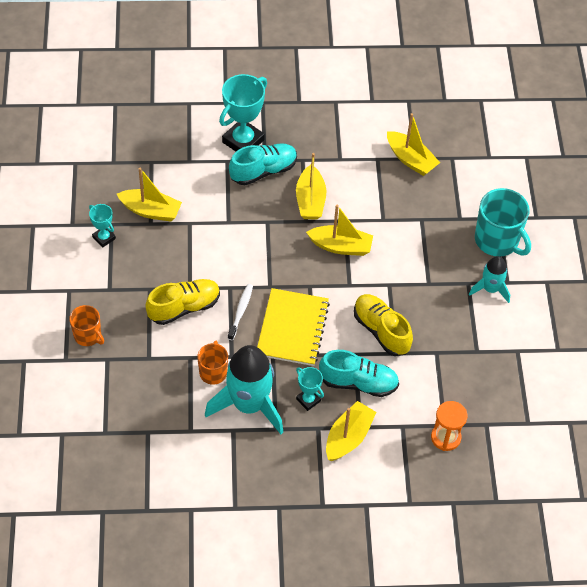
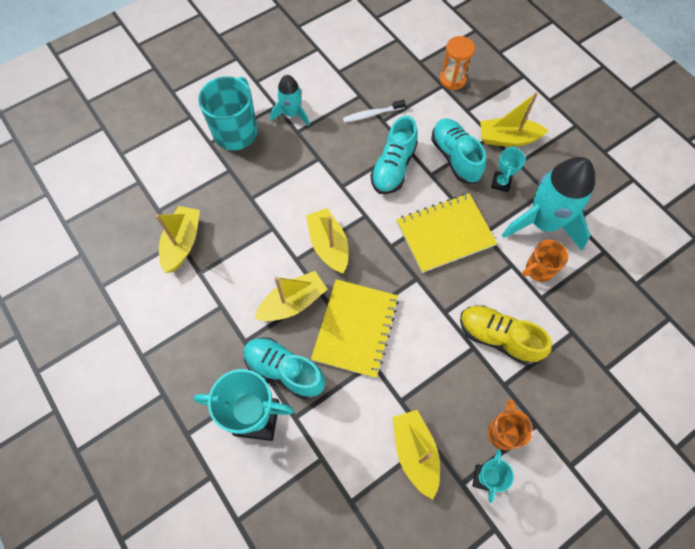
camera: 120 degrees left, 10 degrees up
orange mug [69,305,104,346] -> orange mug moved to [488,400,533,450]
white toothbrush [228,284,253,340] -> white toothbrush moved to [343,100,406,123]
yellow shoe [354,294,413,356] -> turquoise shoe [370,116,418,194]
none -> yellow notebook [311,279,399,378]

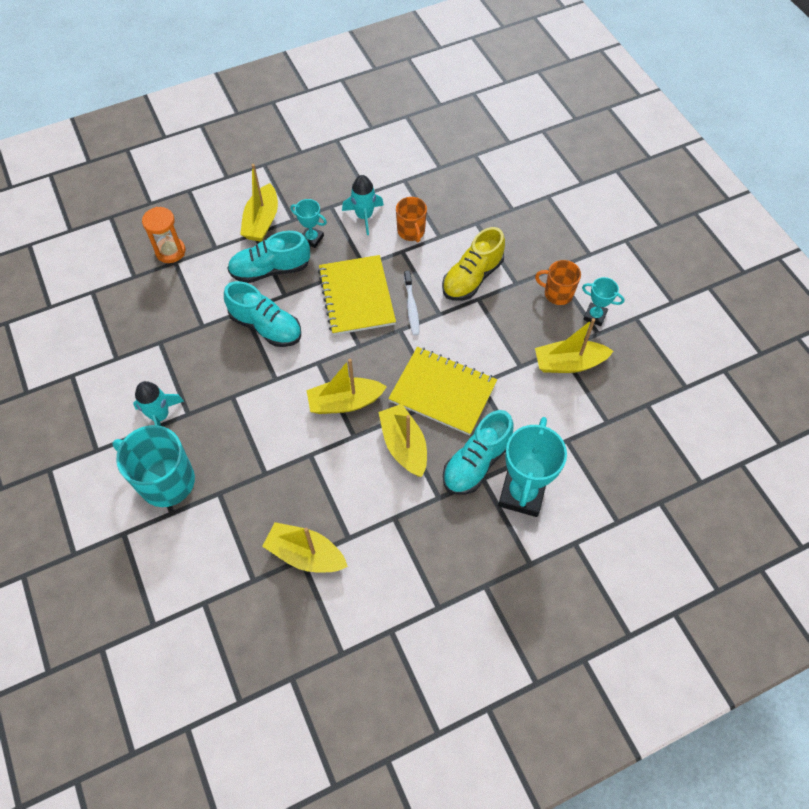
camera: 80 degrees left, 5 degrees down
white toothbrush [343,100,406,123] -> white toothbrush moved to [404,271,419,336]
turquoise rocket [502,157,595,251] -> turquoise rocket [342,175,384,235], size x0.54

